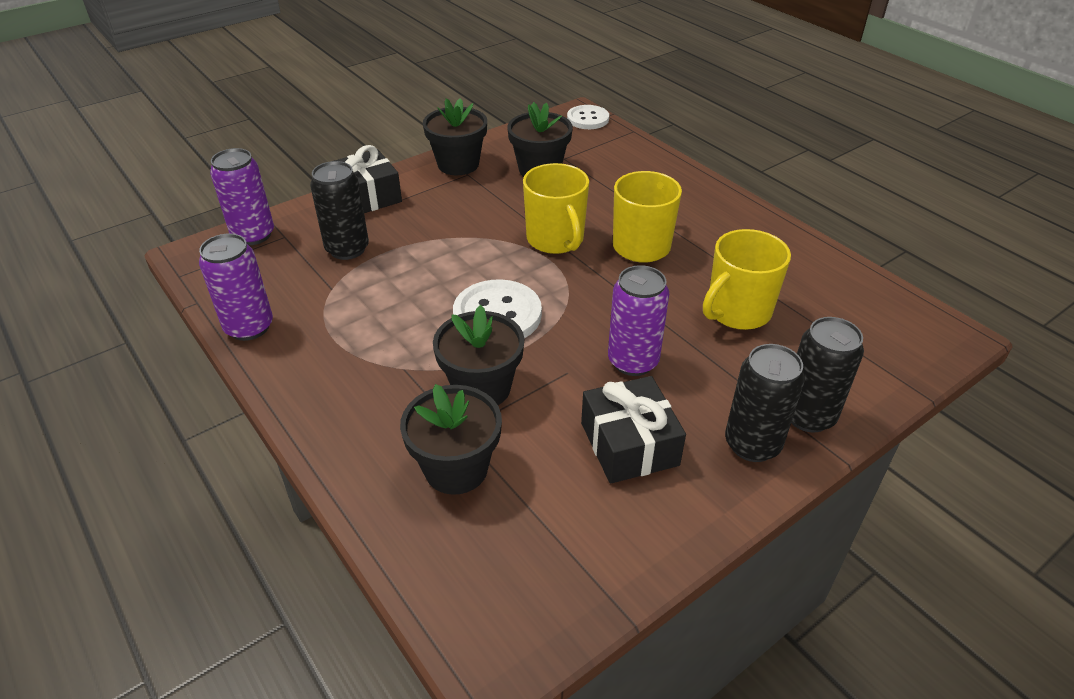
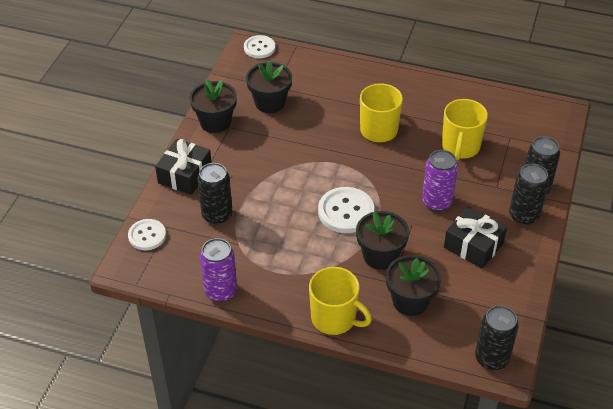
camera: 35 degrees left, 5 degrees up
purple can [210,148,274,245] -> white button [128,219,166,250]
yellow mug [523,163,589,254] -> yellow mug moved to [309,267,372,335]
none -> black can [475,305,519,370]

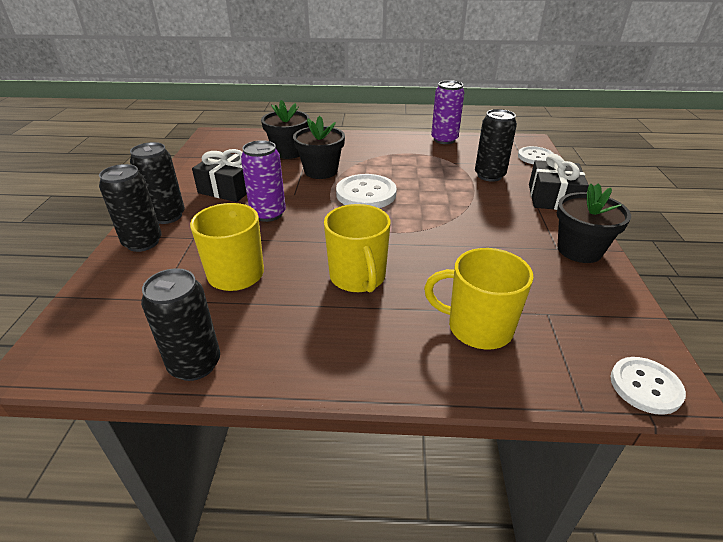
camera: 165 degrees right, 10 degrees down
black flower pot [246,60,292,113] -> none
yellow mug [309,267,372,335] -> yellow mug moved to [424,248,534,350]
black can [475,305,519,370] -> black can moved to [141,268,220,381]

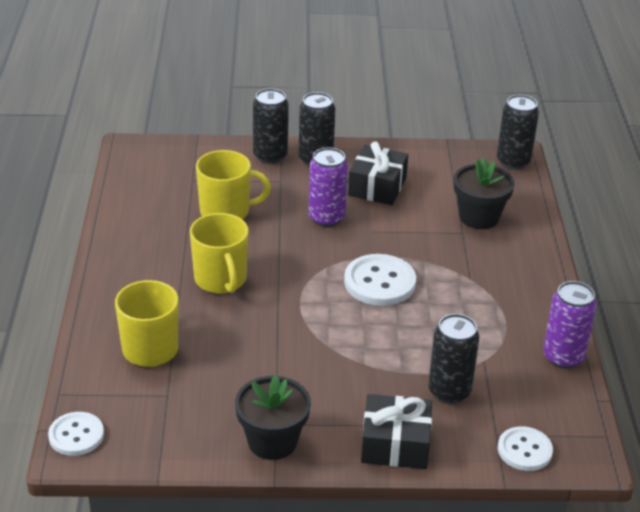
camera: 85 degrees right, 0 degrees up
black can [141,268,220,381] -> black can moved to [497,95,539,170]
black flower pot [293,116,345,179] -> none
yellow mug [324,204,391,292] -> yellow mug turned 90 degrees counterclockwise [190,213,249,293]

